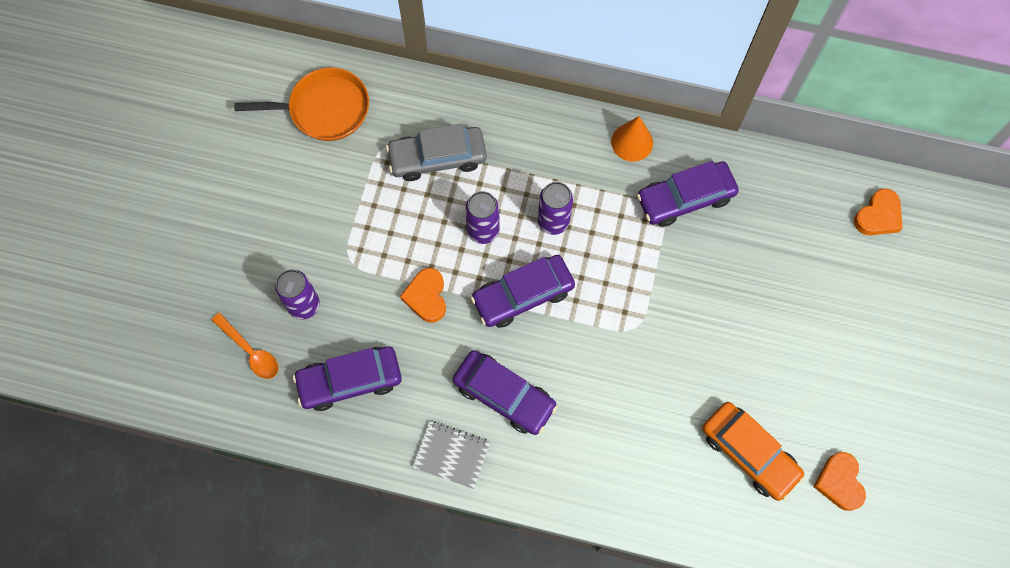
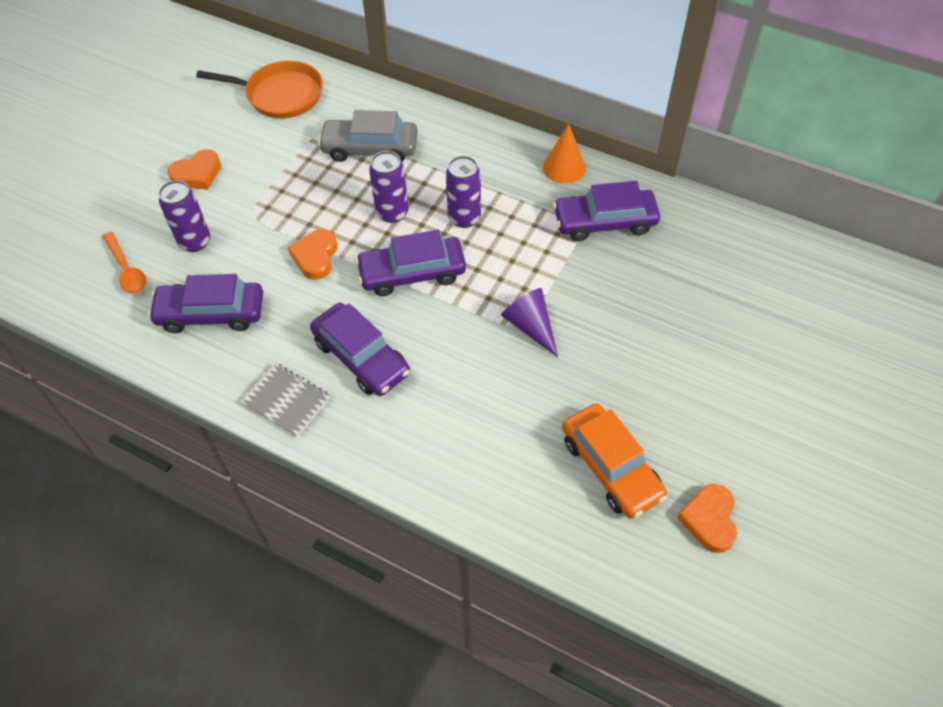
camera: 15 degrees right, 15 degrees down
orange heart [854,188,903,235] -> orange heart moved to [167,149,221,190]
none -> purple cone [501,288,558,357]

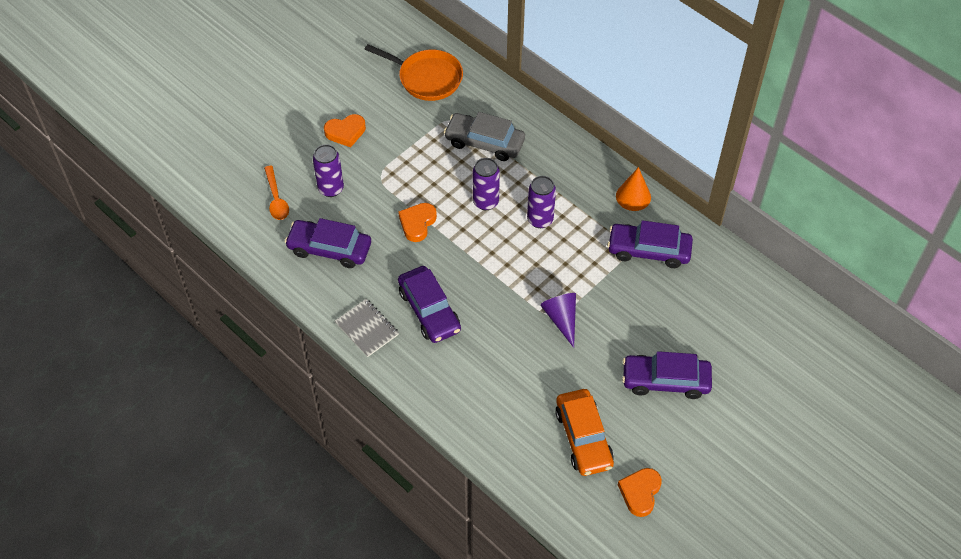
camera: 15 degrees right, 0 degrees up
purple car [355,230,466,296] -> purple car moved to [622,351,712,399]

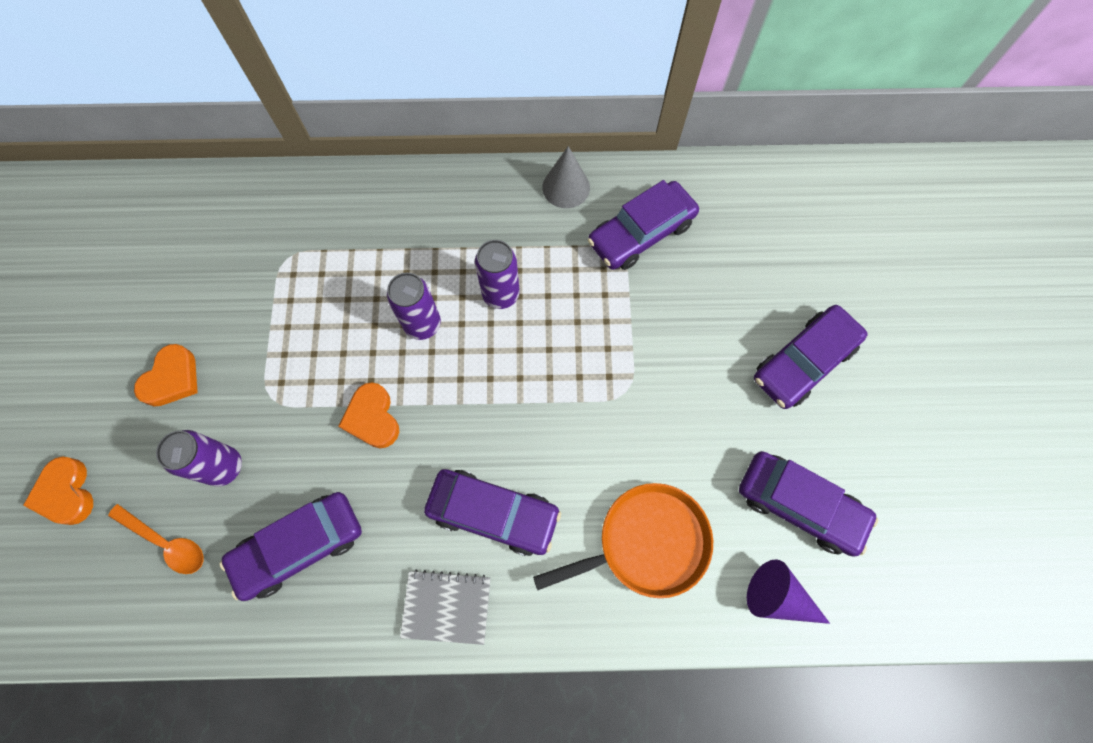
camera: 45 degrees left, 15 degrees up
orange pan [365,44,463,101] -> orange pan moved to [533,483,713,598]
grey car [444,112,525,161] -> none
purple cone [540,293,576,348] -> purple cone moved to [747,559,830,624]
orange car [555,389,614,476] -> purple car [739,451,878,557]
orange cone [616,167,651,211] -> grey cone [542,146,590,208]
orange heart [618,468,662,517] -> orange heart moved to [23,456,93,525]

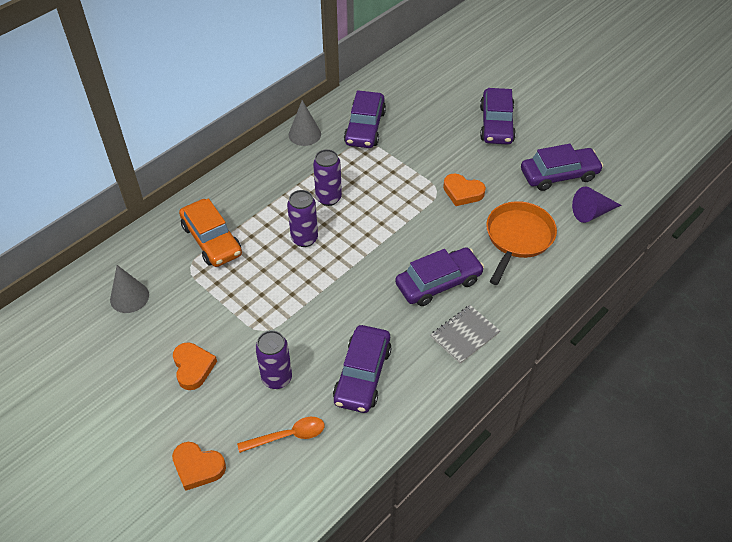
camera: 45 degrees left, 20 degrees down
orange heart [338,382,399,448] -> orange heart moved to [443,173,486,206]
none -> grey cone [110,265,149,313]
none -> orange car [179,198,242,267]

